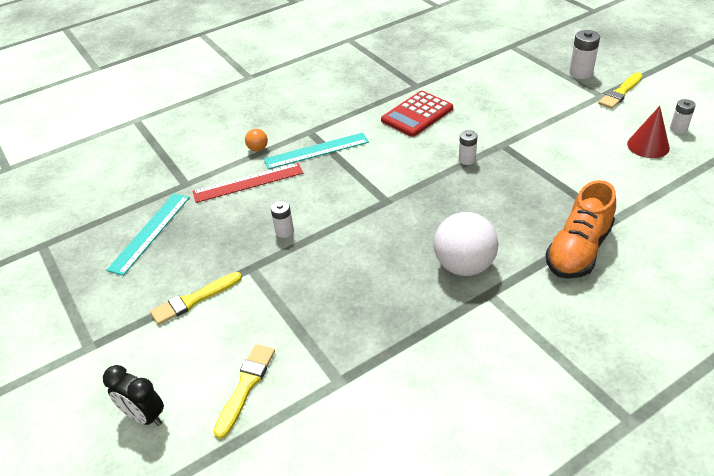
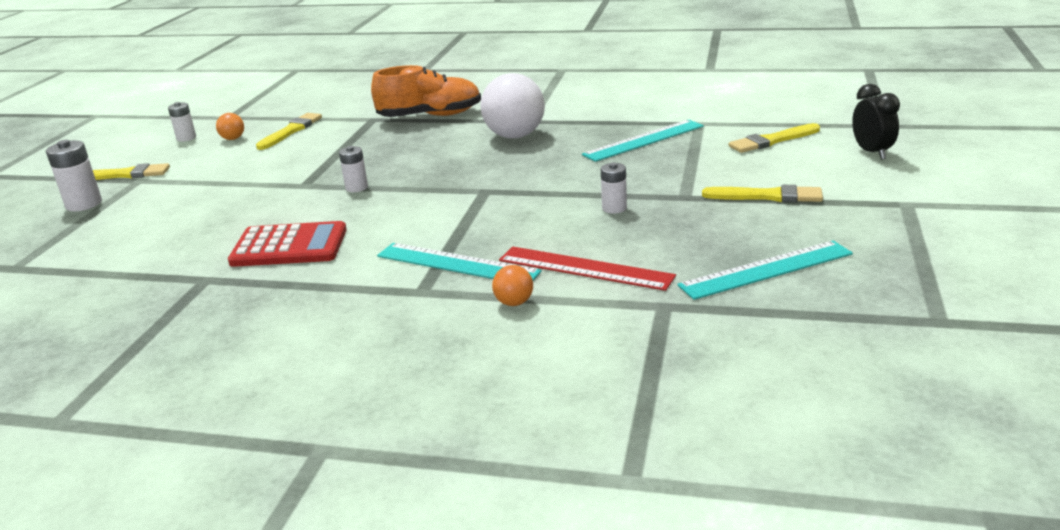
camera: 135 degrees left, 15 degrees down
red cone [627,106,670,158] -> orange ball [216,113,244,140]
none -> yellow brush [256,113,322,150]
none -> turquoise ruler [582,120,704,162]

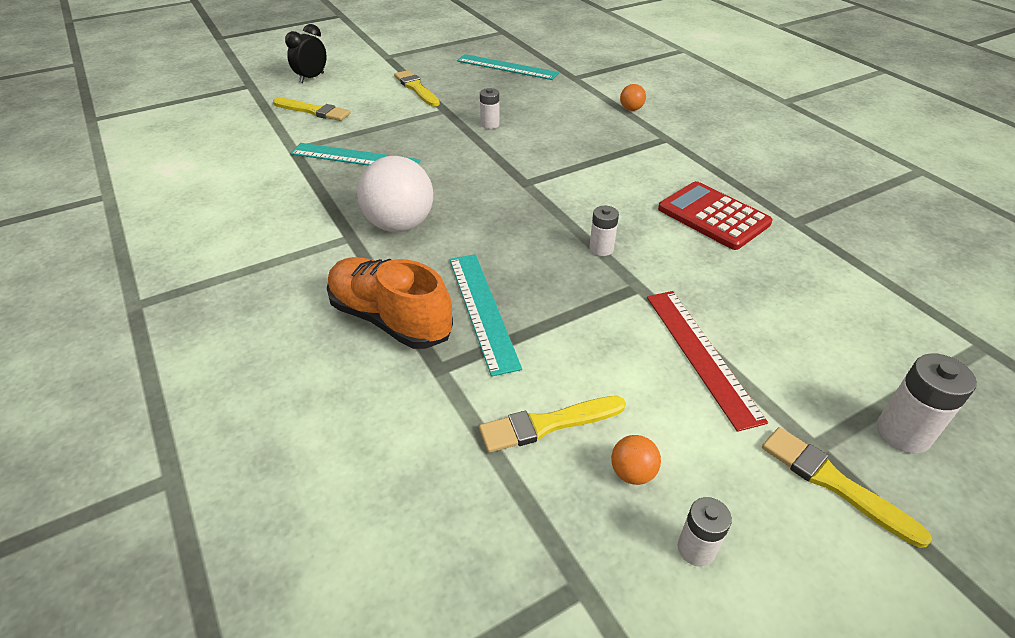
camera: 135 degrees left, 15 degrees up
turquoise ruler [377,243,542,280] -> turquoise ruler moved to [449,254,522,377]
red ruler [499,246,676,291] -> red ruler moved to [647,291,768,432]

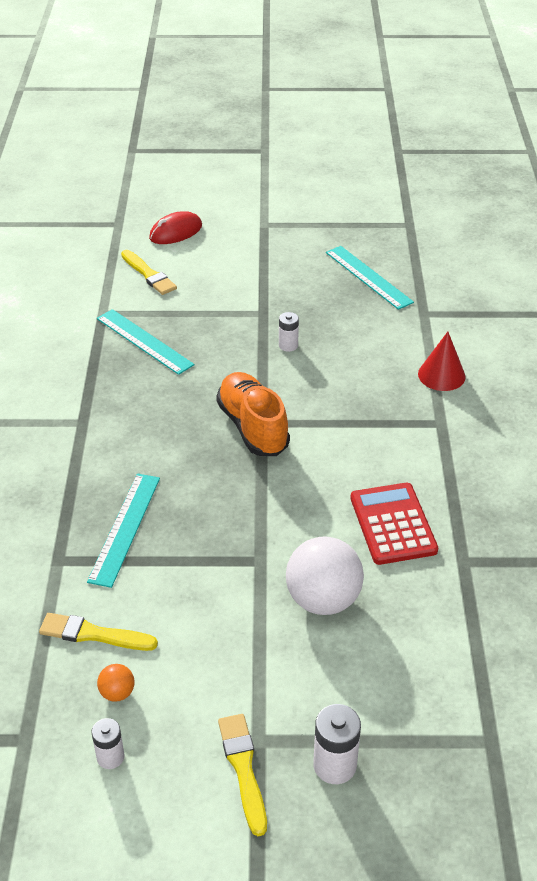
camera: 30 degrees right, 0 degrees up
black clock [285,24,326,83] -> red mouse [149,211,202,244]
orange shoe [327,257,453,349] -> orange shoe moved to [216,372,290,456]
white ball [357,156,433,232] -> white ball moved to [286,537,364,615]
yellow brush [394,70,440,107] -> none
white battery [589,206,619,256] -> none
orange ball [620,84,646,111] -> red cone [418,332,466,391]
red ruler [647,291,768,432] -> none

